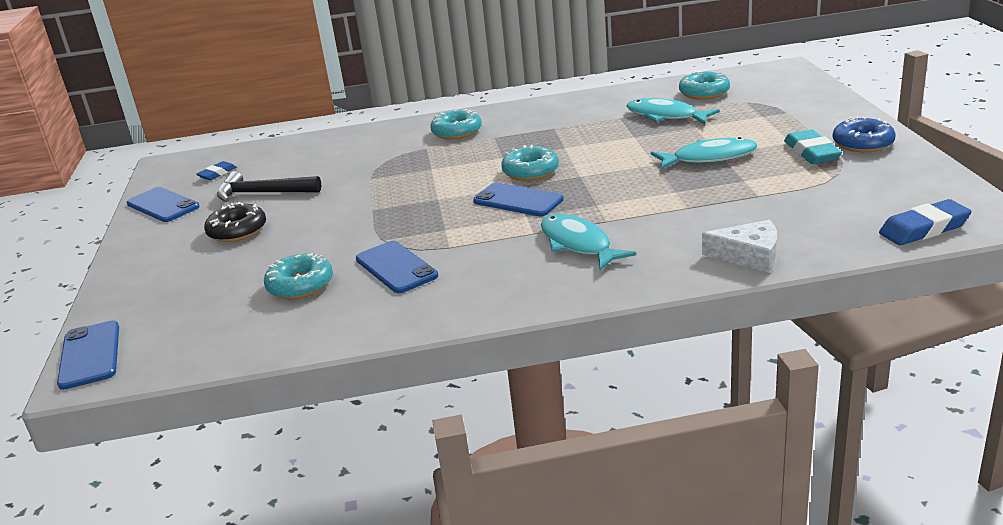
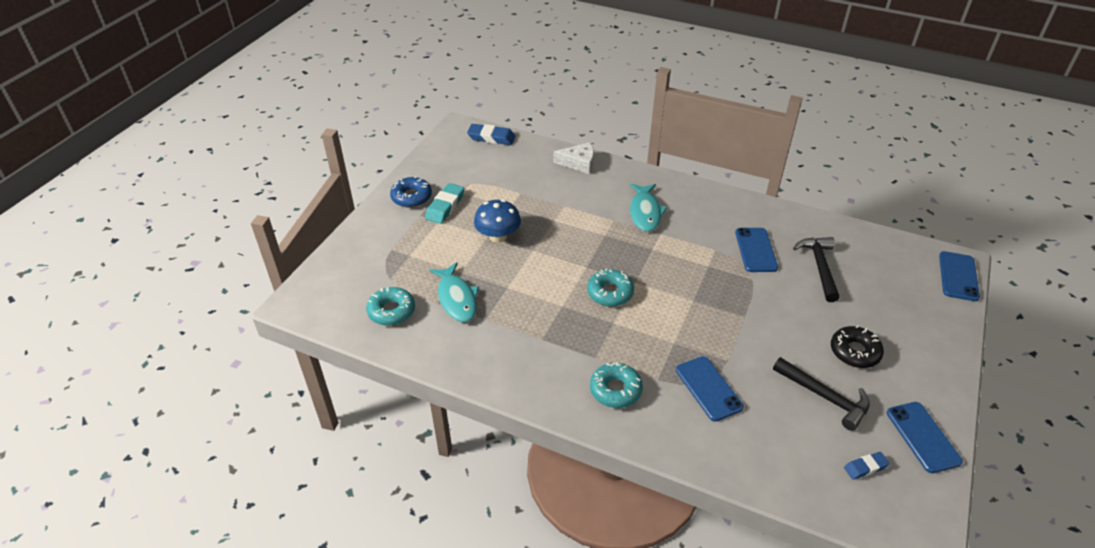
camera: 150 degrees left, 15 degrees up
turquoise donut [264,253,333,299] -> black hammer [793,237,839,302]
blue phone [473,182,564,216] -> blue phone moved to [676,356,744,422]
turquoise fish [651,137,757,169] -> blue mushroom [474,199,521,243]
white cheese [702,220,777,273] -> white cheese turned 135 degrees clockwise [553,142,594,174]

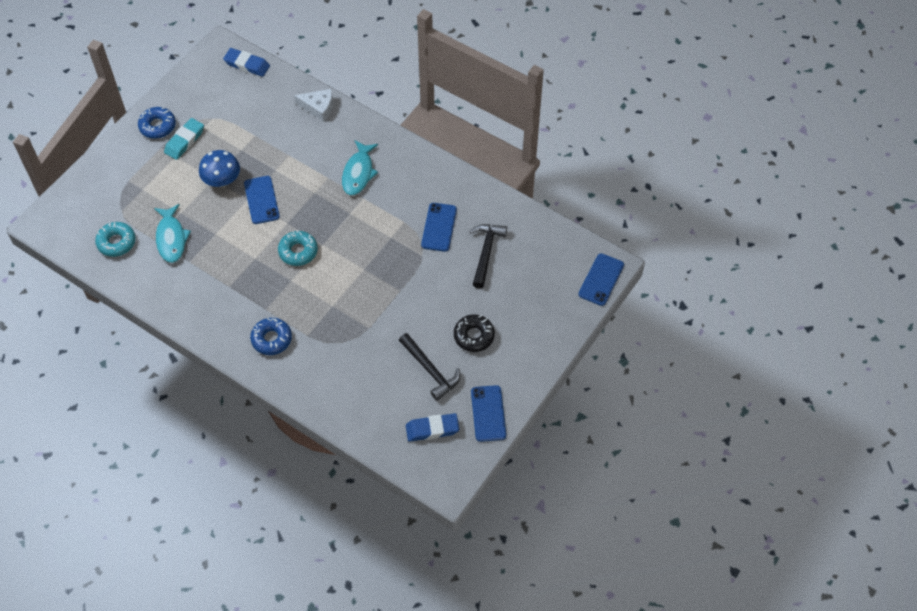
camera: 10 degrees right, 15 degrees up
turquoise donut [590,363,643,408] -> blue donut [250,318,292,355]
blue phone [676,356,744,422] -> blue phone moved to [244,176,280,224]
blue eraser [844,452,890,480] -> blue eraser [406,413,459,442], size x1.66

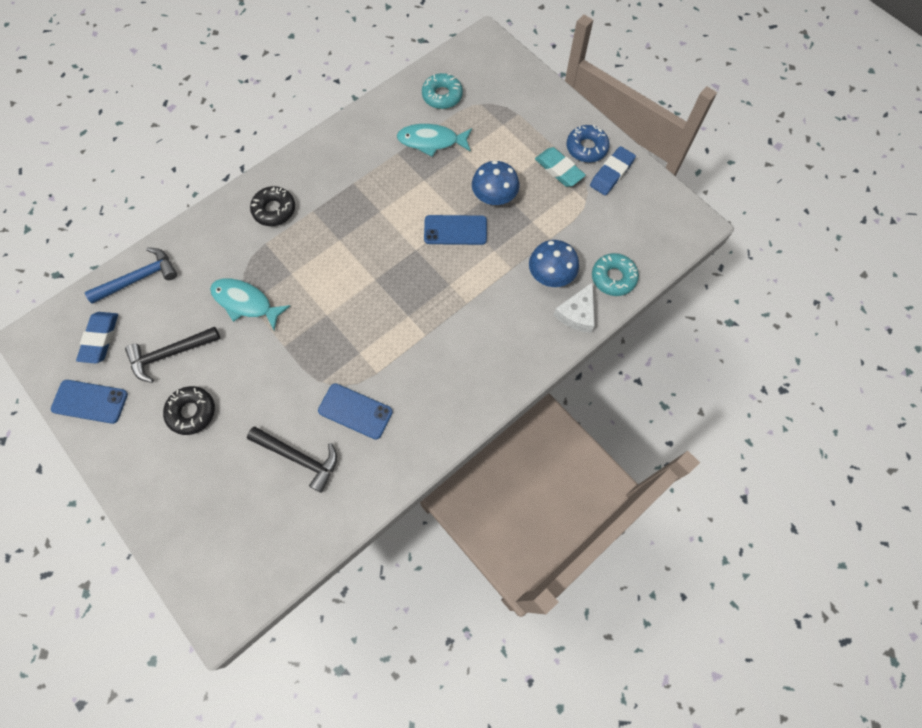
camera: 105 degrees right, 10 degrees up
blue eraser [223,48,270,77] -> blue eraser moved to [590,146,636,195]
blue donut [250,318,292,355] -> black donut [250,186,295,226]
turquoise donut [278,231,318,266] -> turquoise donut moved to [592,253,639,296]
turquoise fish [342,140,378,195] -> turquoise fish moved to [210,278,290,331]
blue phone [579,253,624,306] -> none
none -> blue hammer [85,247,177,304]
none -> blue mushroom [529,240,579,287]

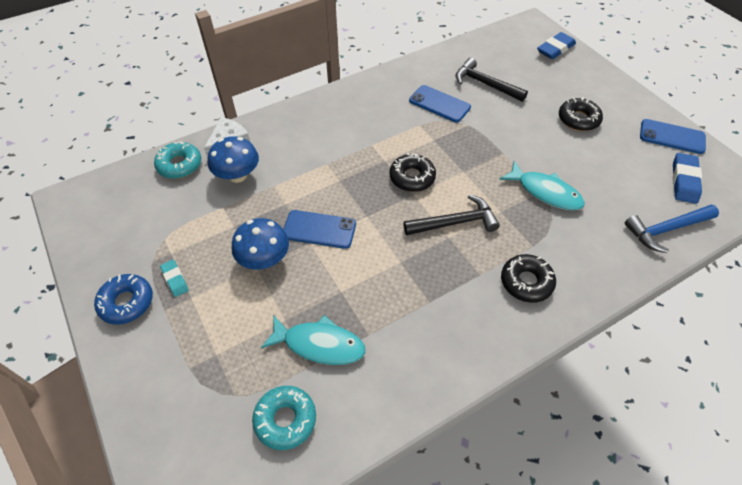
camera: 170 degrees left, 15 degrees down
black hammer [125,327,220,383] -> black hammer moved to [403,194,500,235]
turquoise eraser [535,147,586,187] -> turquoise eraser [160,260,189,297], size x0.60
blue eraser [590,146,636,195] -> blue eraser moved to [537,32,576,59]
none -> black donut [389,153,436,192]

